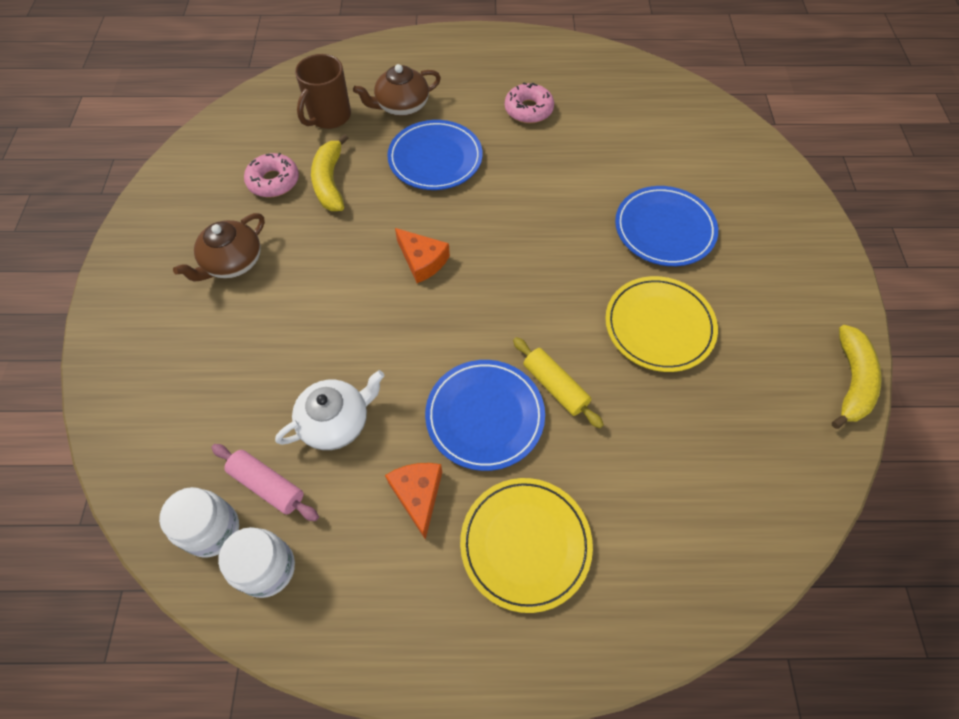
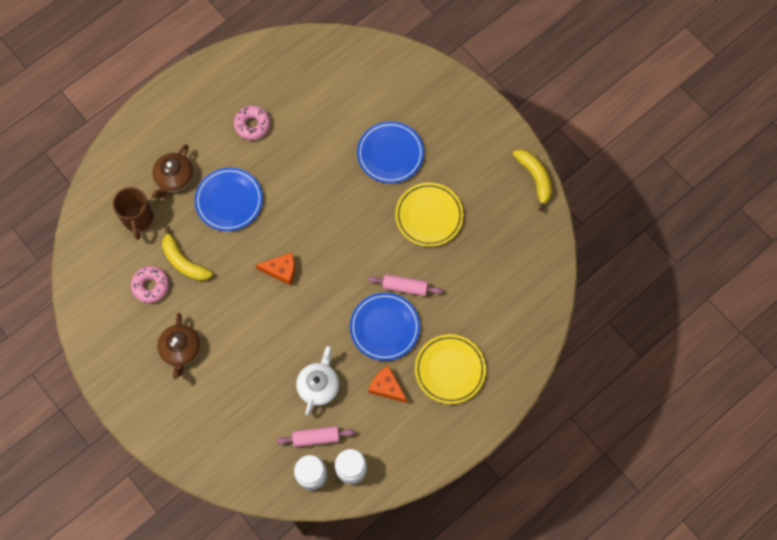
camera: 40 degrees left, 10 degrees up
yellow rolling pin [513,337,604,428] -> pink rolling pin [368,274,443,296]

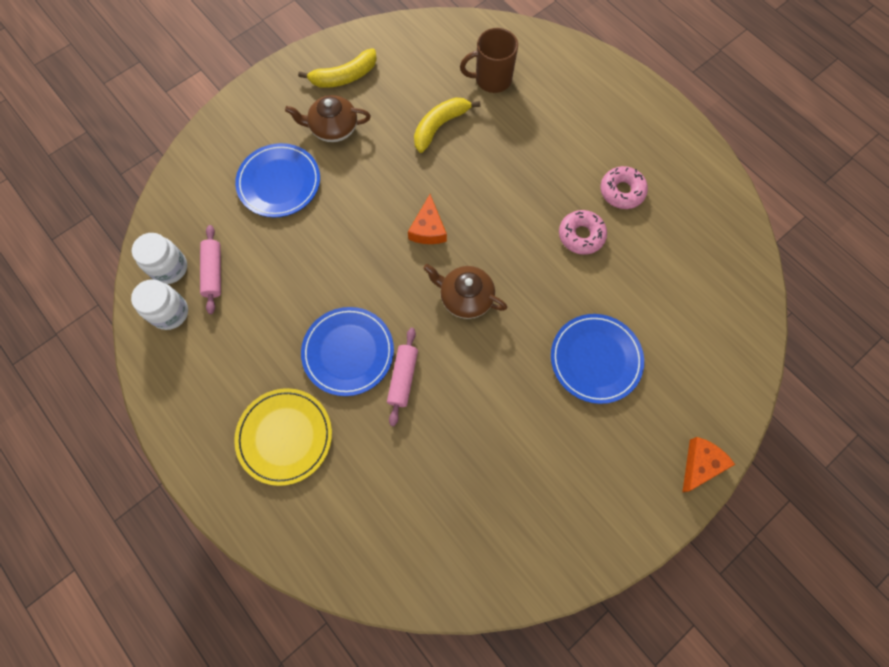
camera: 90 degrees right, 0 degrees up
pink donut [131,266,169,303] -> pink donut moved to [559,210,607,255]
brown teapot [152,144,193,198] -> brown teapot moved to [423,264,508,319]
blue plate [195,168,263,231] -> blue plate moved to [235,143,320,217]
white teapot [296,346,339,416] -> none
orange cheese [368,366,407,403] -> orange cheese moved to [682,437,735,493]
yellow plate [395,182,464,247] -> none
yellow banana [513,149,552,211] -> yellow banana moved to [298,48,377,88]

